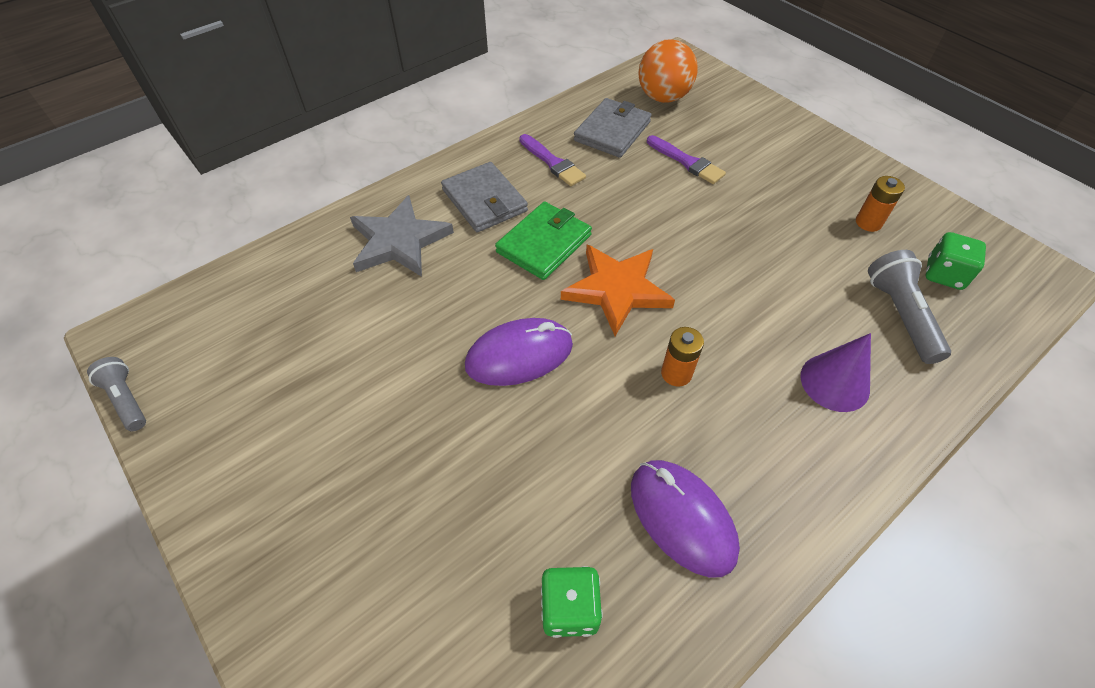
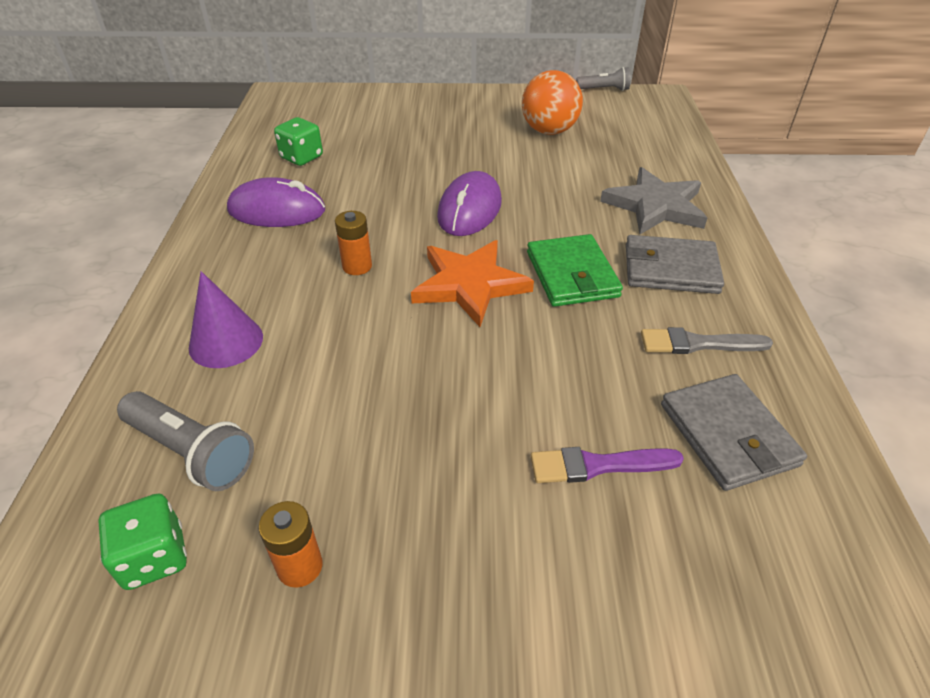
camera: 130 degrees right, 10 degrees down
purple brush [519,134,586,186] -> grey brush [641,327,773,354]
orange ball [638,39,698,103] -> orange ball moved to [522,70,583,135]

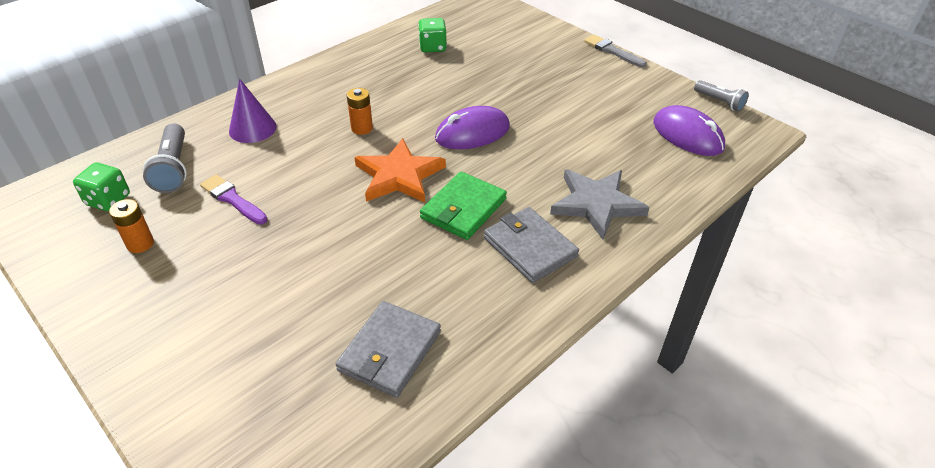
camera: 45 degrees right, 0 degrees up
purple mouse [227,177,325,227] -> purple mouse moved to [653,105,725,156]
orange ball [522,70,583,135] -> none
purple brush [531,447,684,483] -> purple brush moved to [200,174,268,225]
grey brush [641,327,773,354] -> grey brush moved to [584,35,647,68]

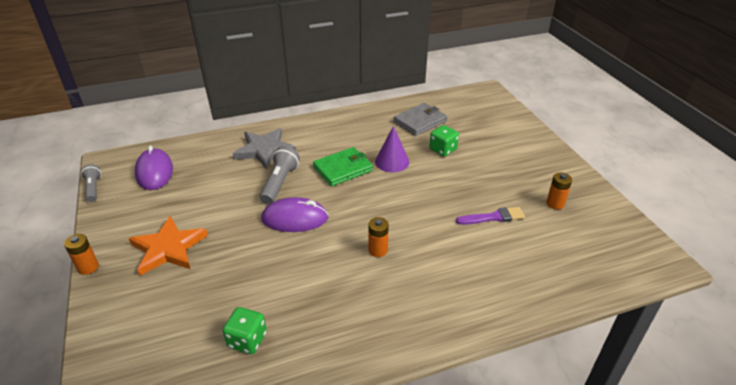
camera: 155 degrees left, 5 degrees down
green dice [73,162,130,211] -> green dice moved to [429,125,459,156]
grey flashlight [143,123,187,193] -> grey flashlight moved to [260,146,300,205]
purple brush [200,174,268,225] -> purple brush turned 75 degrees counterclockwise [456,207,525,225]
purple cone [229,79,277,143] -> purple cone moved to [375,126,409,172]
orange star [354,138,446,202] -> orange star moved to [129,216,208,276]
grey wallet [484,207,579,283] -> none
grey brush [584,35,647,68] -> orange battery [64,234,99,275]

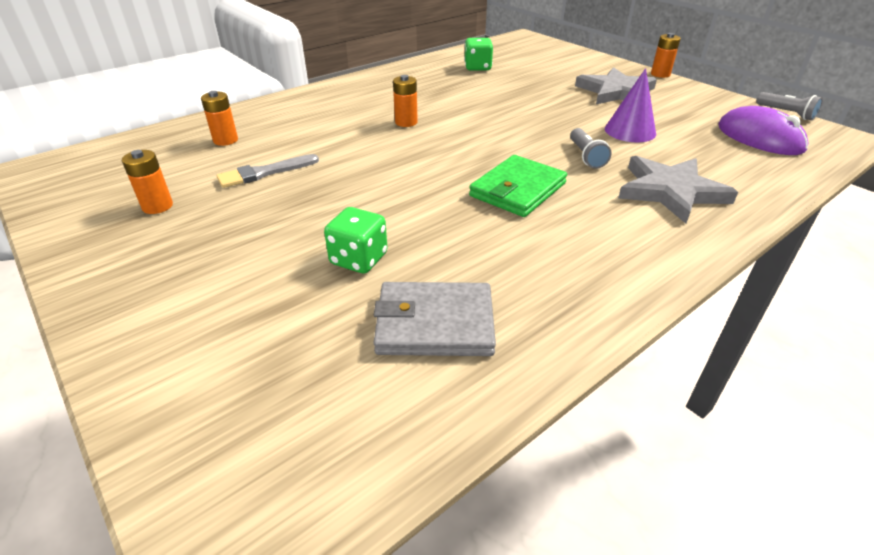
camera: 160 degrees right, 0 degrees up
orange star [129,216,208,276] -> grey star [575,67,657,104]
grey flashlight [260,146,300,205] -> grey flashlight [570,128,611,169], size x0.65
purple mouse [261,197,329,232] -> none
purple cone [375,126,409,172] -> purple cone moved to [605,68,656,142]
grey wallet [393,103,447,136] -> grey wallet turned 60 degrees clockwise [374,282,496,356]
purple brush [456,207,525,225] -> grey brush [216,154,319,188]
none -> orange battery [201,91,238,146]

